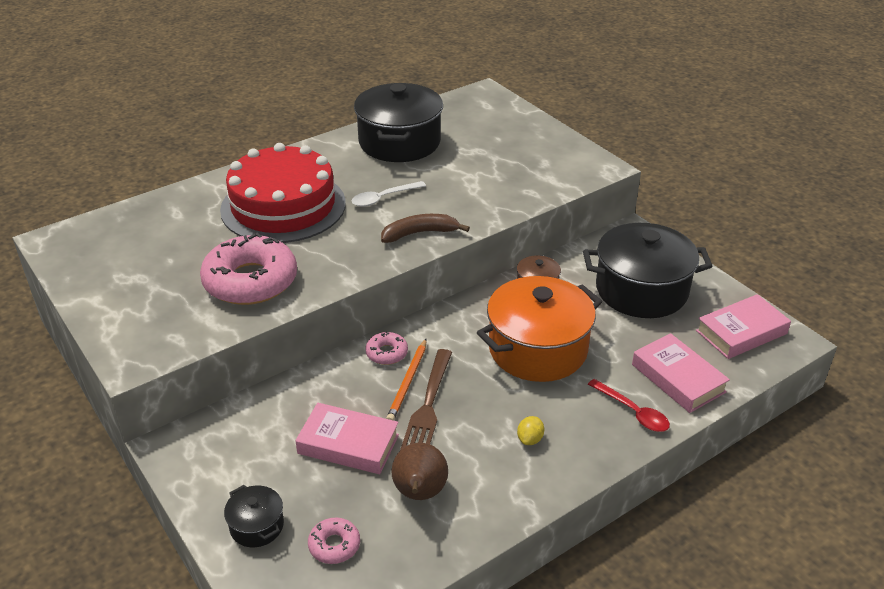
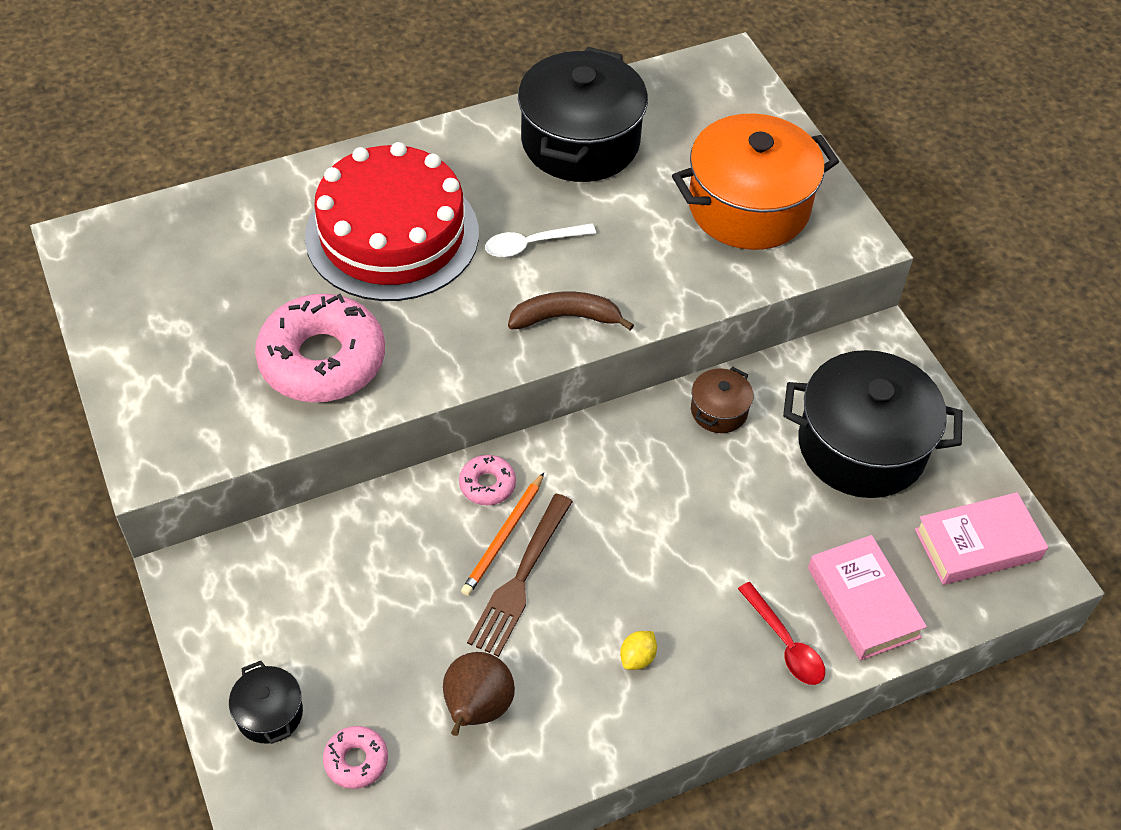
camera: 10 degrees right, 15 degrees up
pink book [295,403,399,474] -> none
orange pot [477,276,602,382] -> orange pot moved to [672,113,839,250]

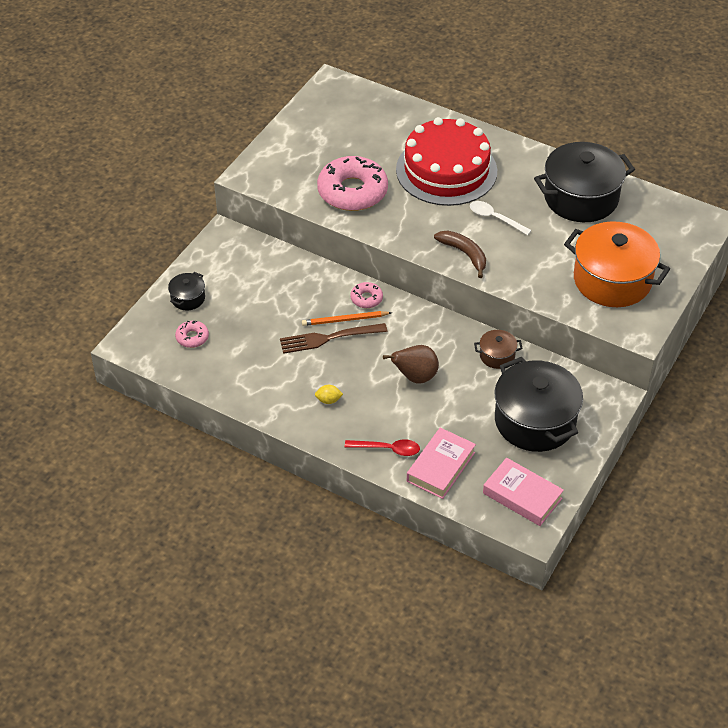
camera: 55 degrees right, 5 degrees down
brown pear [443,652,515,736] -> brown pear moved to [383,345,439,384]
red spoon [738,582,825,685] -> red spoon turned 105 degrees counterclockwise [345,439,420,456]

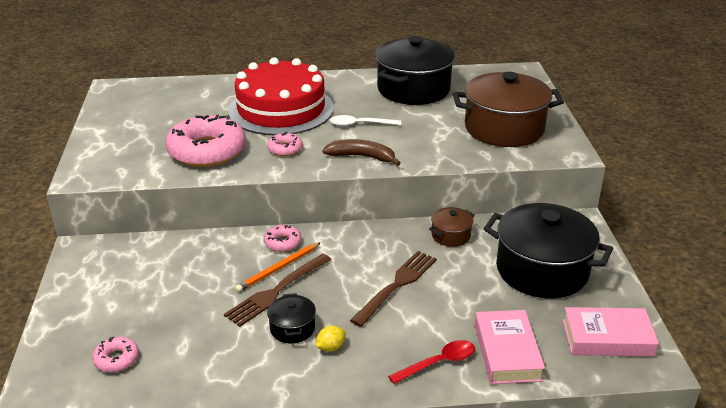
camera: 35 degrees left, 15 degrees down
black pot [168,272,205,310] -> black pot moved to [267,293,316,343]
brown pear [383,345,439,384] -> brown fork [350,251,437,327]
orange pot [564,221,670,307] -> brown pot [453,72,564,147]
none -> pink donut [267,132,303,156]

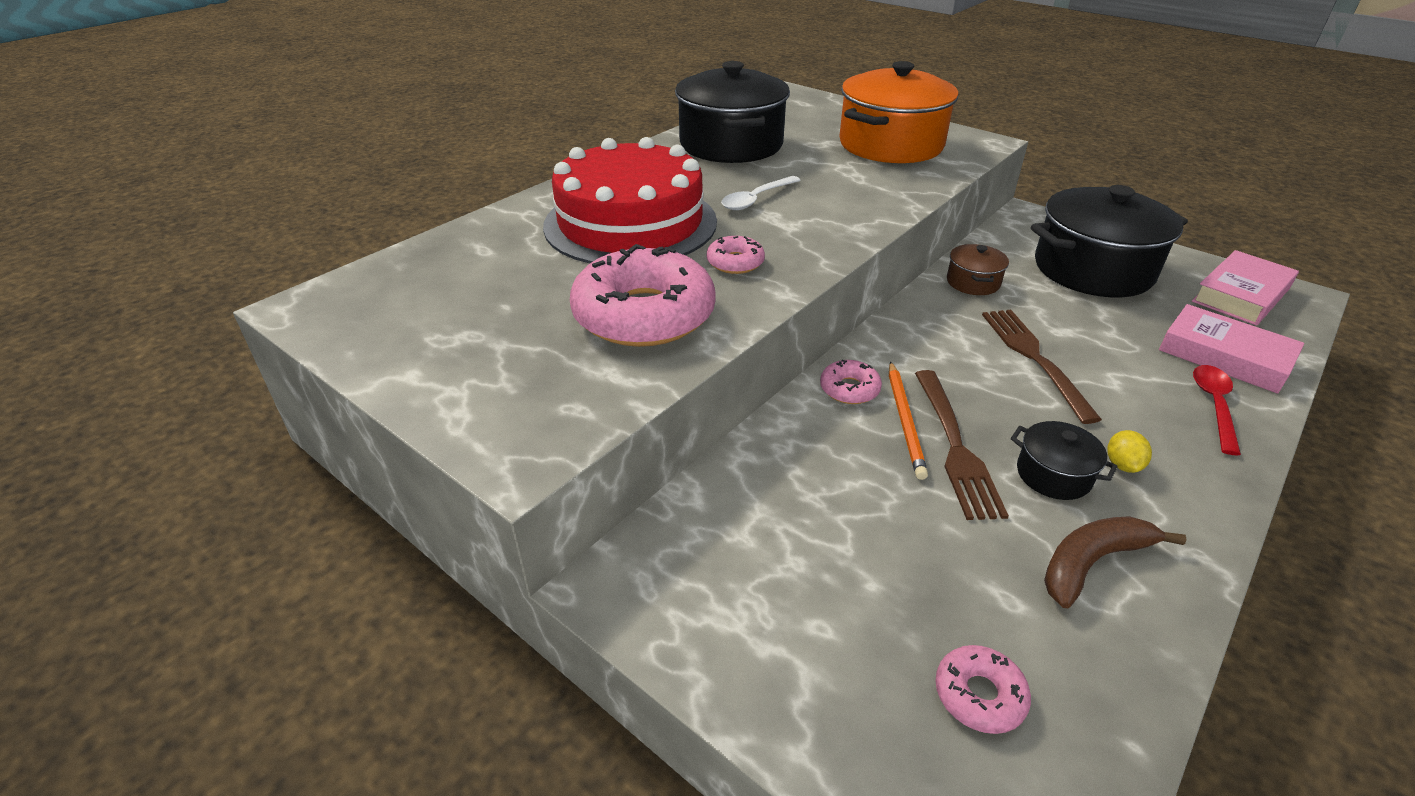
camera: 45 degrees left, 5 degrees up
brown banana [322,139,401,166] -> brown banana moved to [1044,516,1186,608]
brown pot [453,72,564,147] -> orange pot [839,61,958,163]

